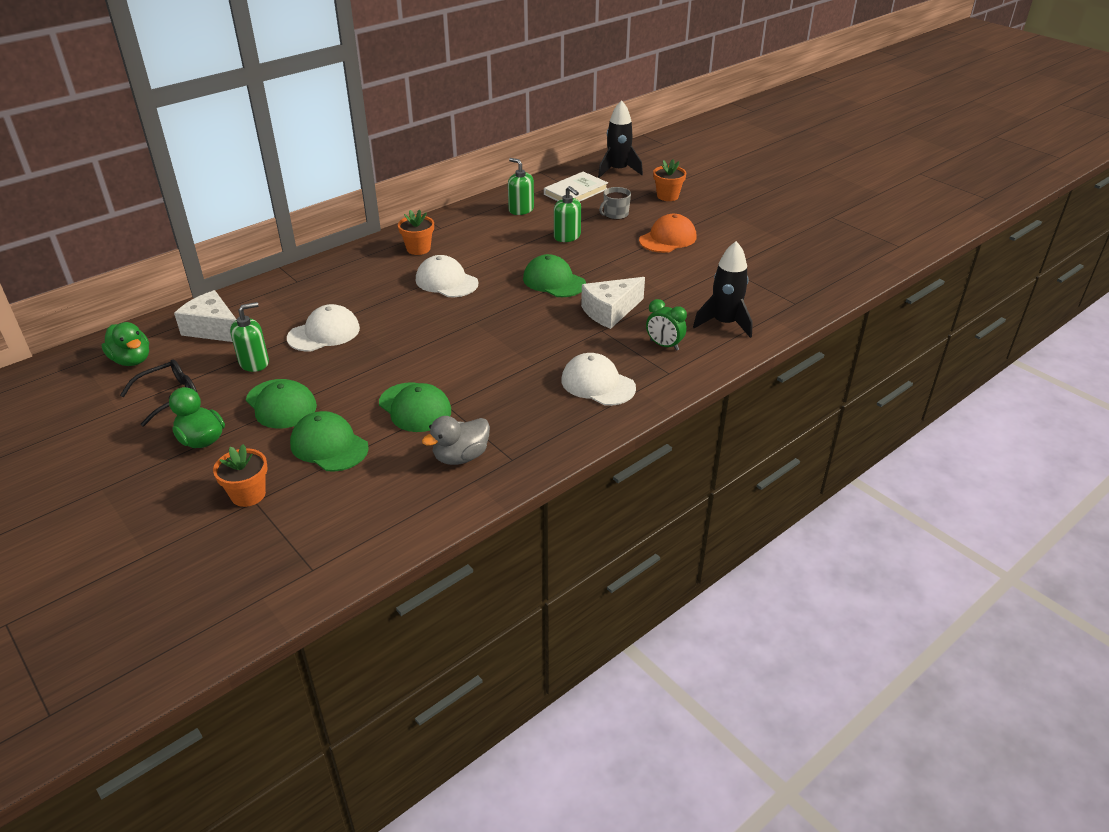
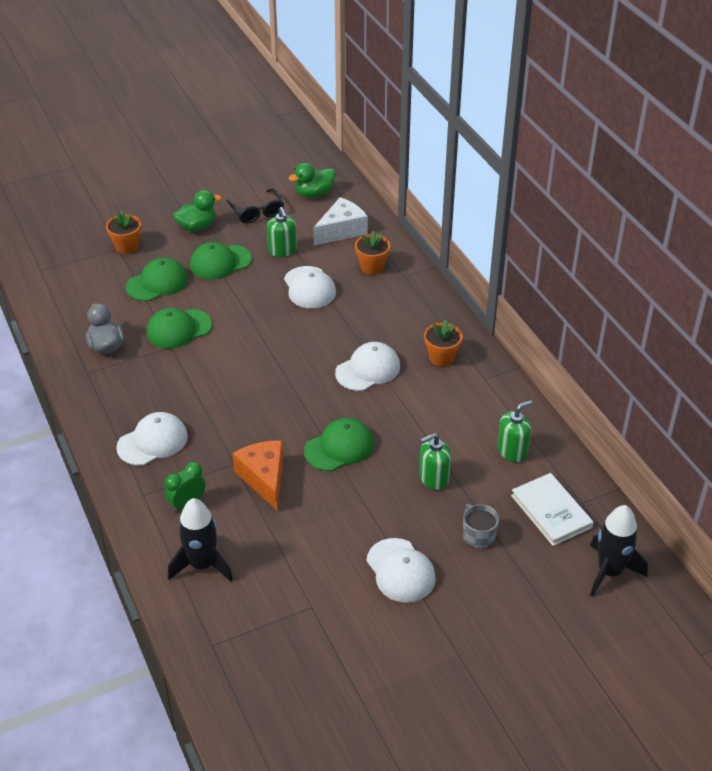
camera: 105 degrees right, 5 degrees up
white cheese [581,277,645,329] -> orange cheese [232,440,284,511]
orange cap [639,214,696,253] -> white cap [367,538,436,603]
orange flower pot [653,159,686,201] -> orange flower pot moved to [355,230,390,274]

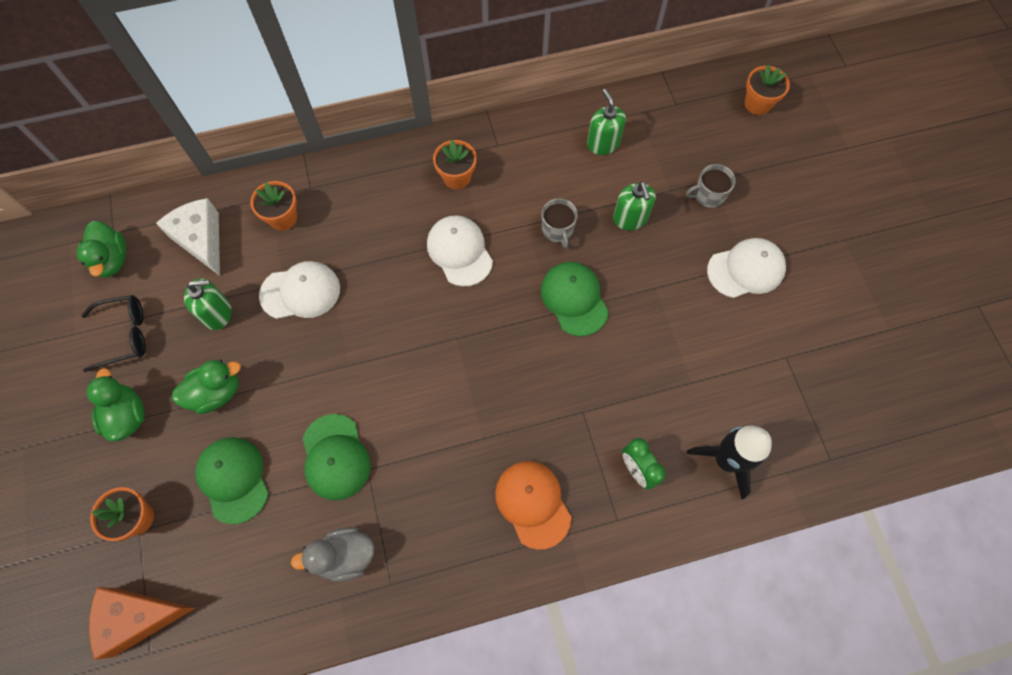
camera: 80 degrees left, 25 degrees up
white cap [116,412,188,466] -> orange cap [495,461,572,550]
green cap [190,242,252,280] -> green duck [172,360,241,414]
orange cheese [232,440,284,511] -> orange cheese moved to [89,587,195,660]
white book [511,473,594,546] -> none
black rocket [590,505,648,597] -> orange flower pot [745,65,790,115]
none -> grey mug [542,198,578,249]

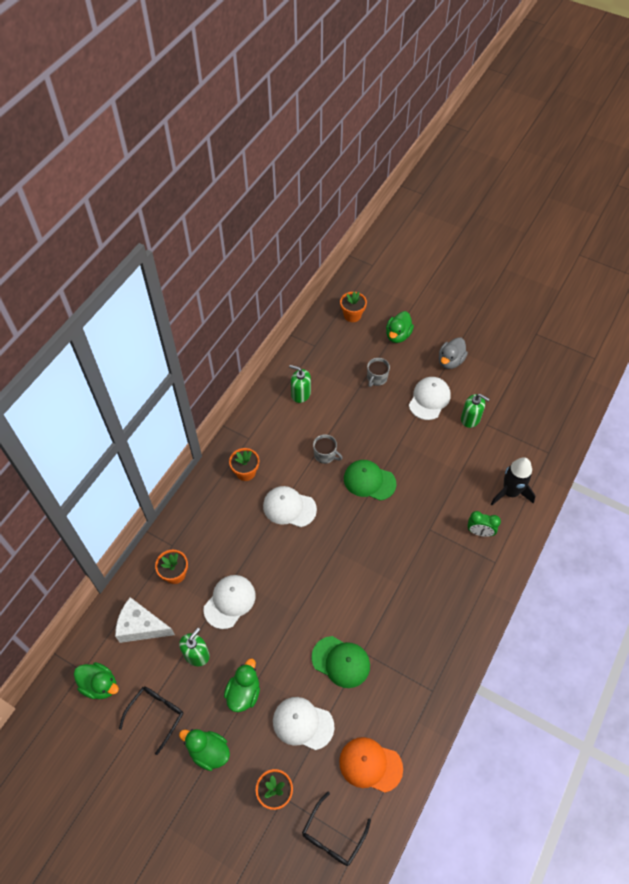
camera: 45 degrees left, 10 degrees down
orange cheese [89,587,195,660] -> black glasses [302,791,371,866]
green cap [195,437,269,524] -> white cap [273,697,335,750]
grey duck [291,527,375,582] -> grey duck moved to [439,337,468,369]
orange cap [495,461,572,550] -> orange cap moved to [339,737,403,793]
green soap dispenser [613,182,656,230] -> green soap dispenser moved to [461,394,489,428]
none -> green duck [386,311,414,343]

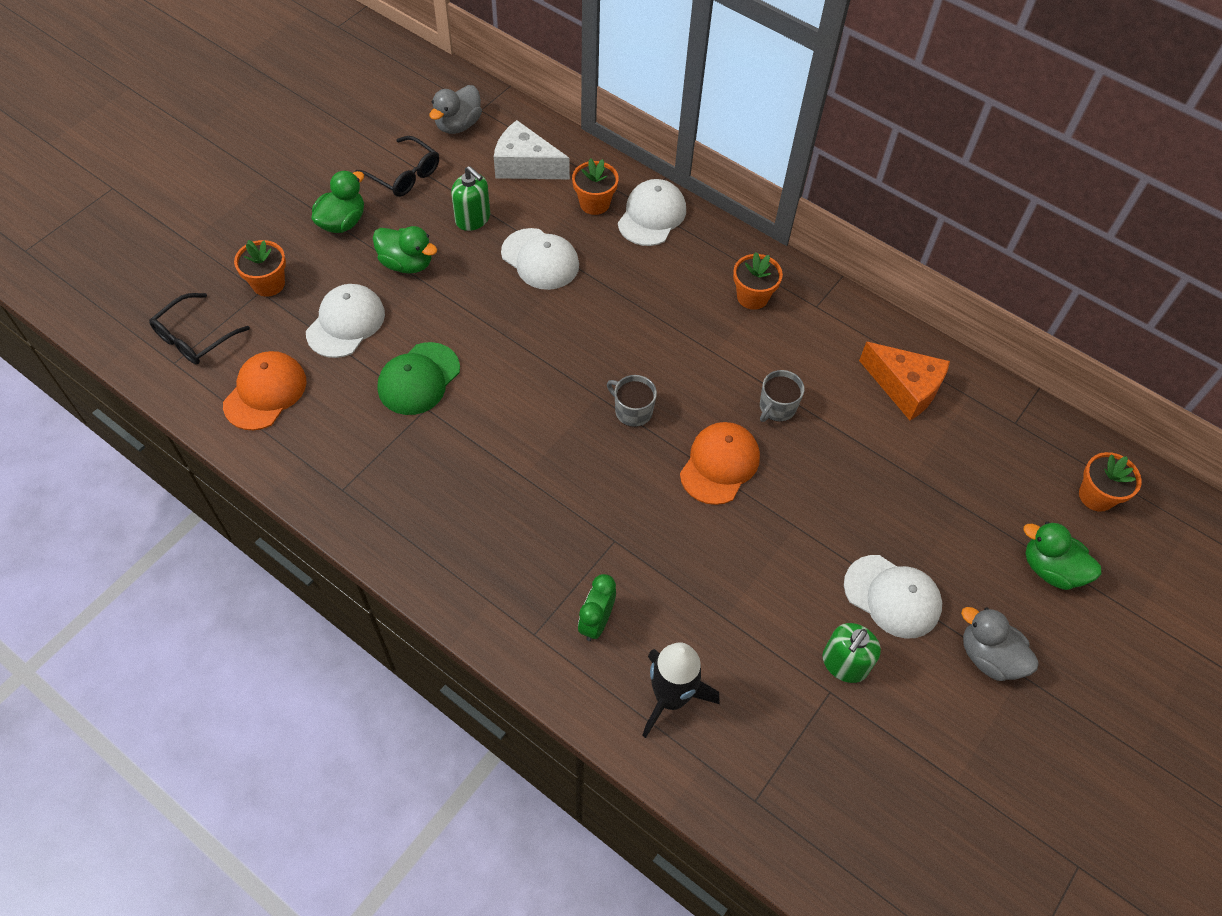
camera: 95 degrees right, 0 degrees up
green duck [74,662,119,699] -> grey duck [429,85,482,134]
white cheese [115,597,175,643] -> white cheese turned 90 degrees counterclockwise [494,120,570,179]
white cap [263,486,317,527] -> white cap moved to [618,179,686,246]
green soap dispenser [289,365,311,403] -> orange cheese [859,342,950,420]
black glasses [302,791,371,866] -> black glasses turned 90 degrees counterclockwise [149,293,250,364]
green cap [344,460,396,501] -> orange cap [680,422,760,505]
grey mug [367,358,390,387] -> grey mug moved to [607,375,657,427]

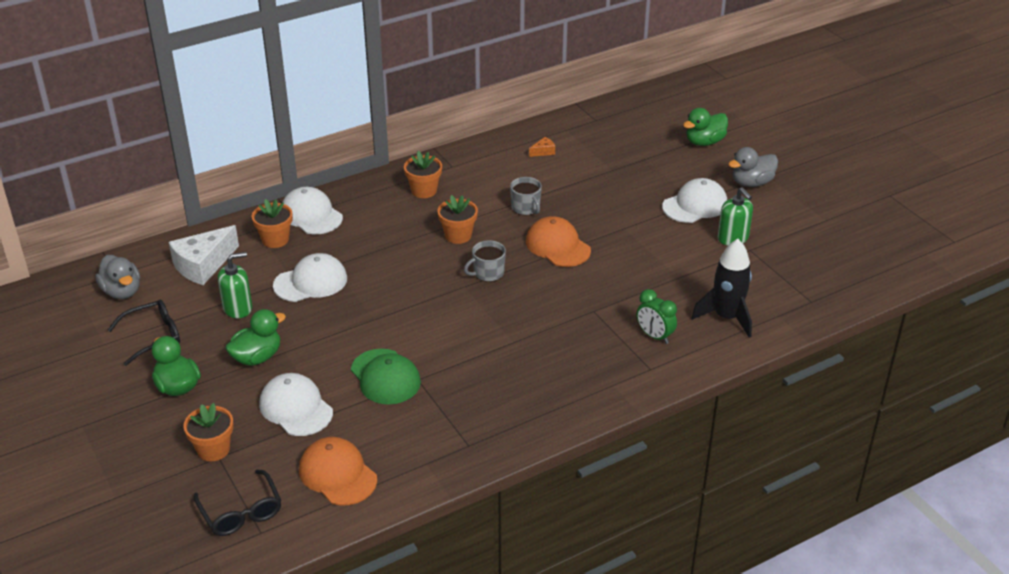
camera: 65 degrees left, 20 degrees down
orange cheese [859,342,950,420] -> orange cheese [529,137,555,157], size x0.43
orange flower pot [1079,452,1142,512] -> orange flower pot moved to [437,195,478,244]

